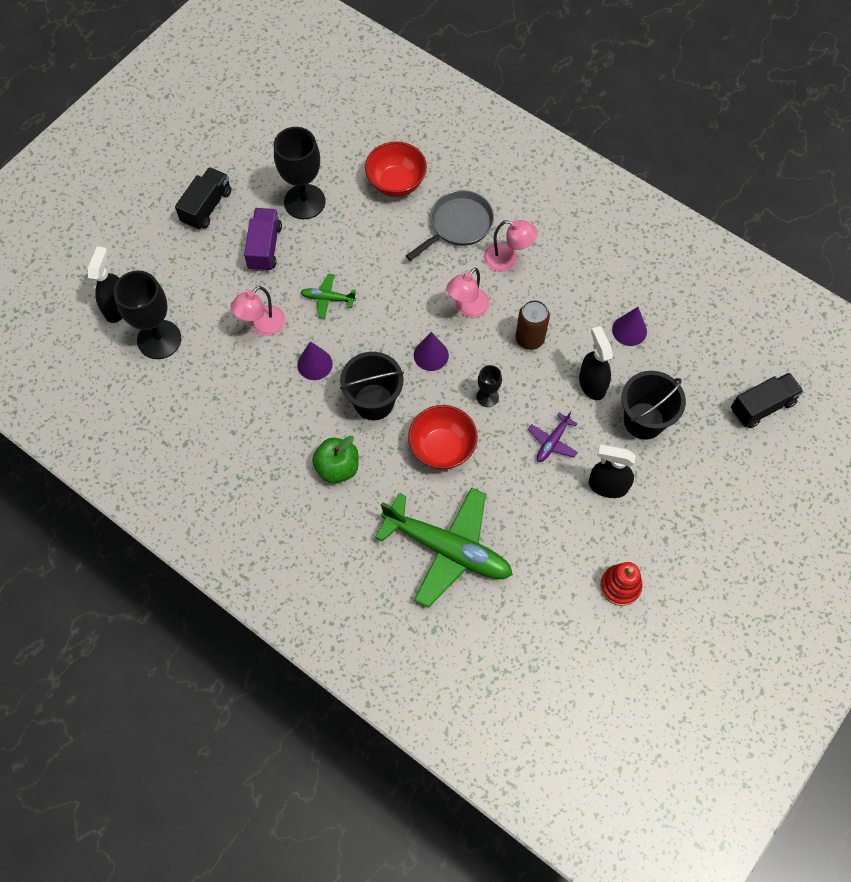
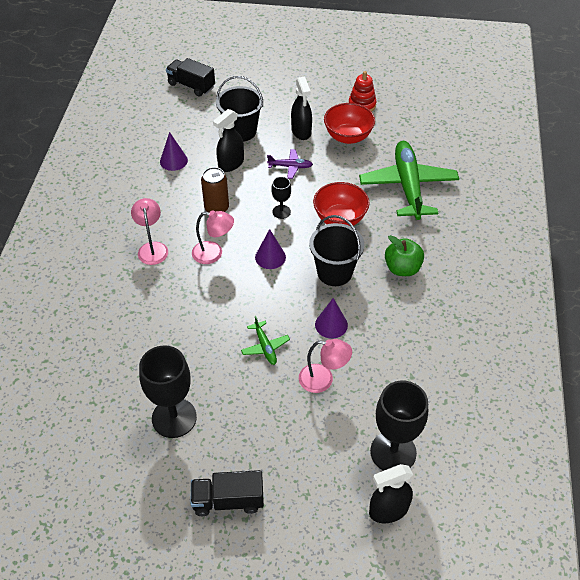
camera: 120 degrees left, 15 degrees down
purple truck [244,208,282,272] -> none
red bowl [365,141,427,197] -> red bowl moved to [324,103,375,144]
grey pan [406,190,494,261] -> none

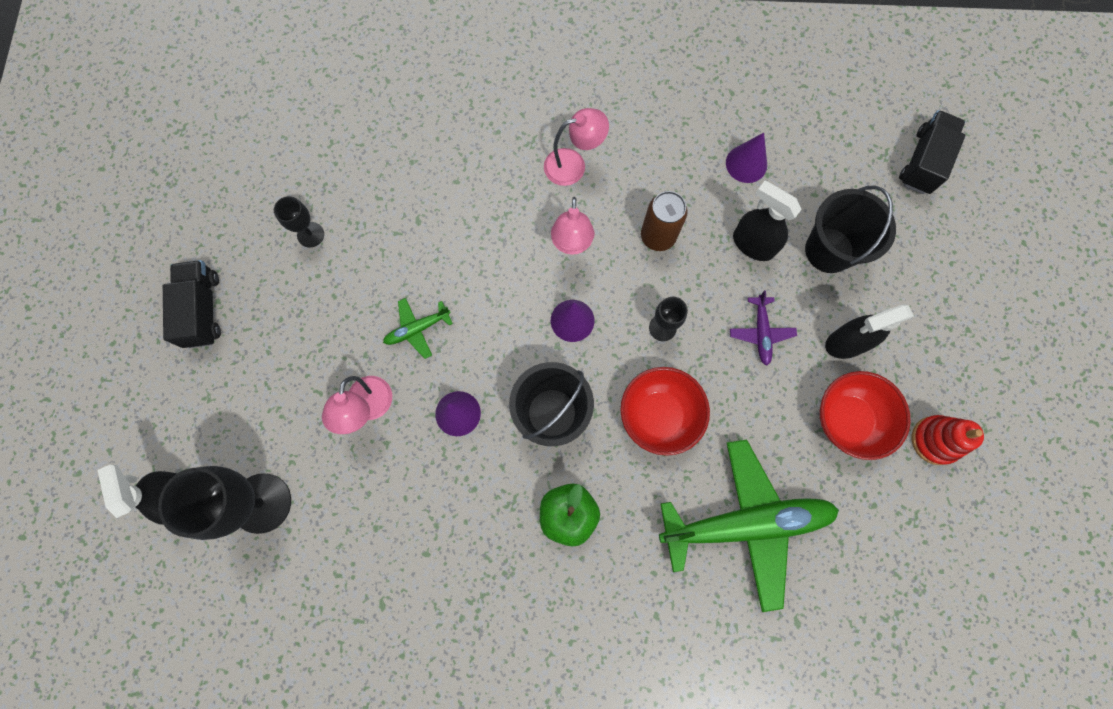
camera: 85 degrees right, 25 degrees up
black goblet [139,345,197,438] -> black goblet [274,196,324,248], size x0.50

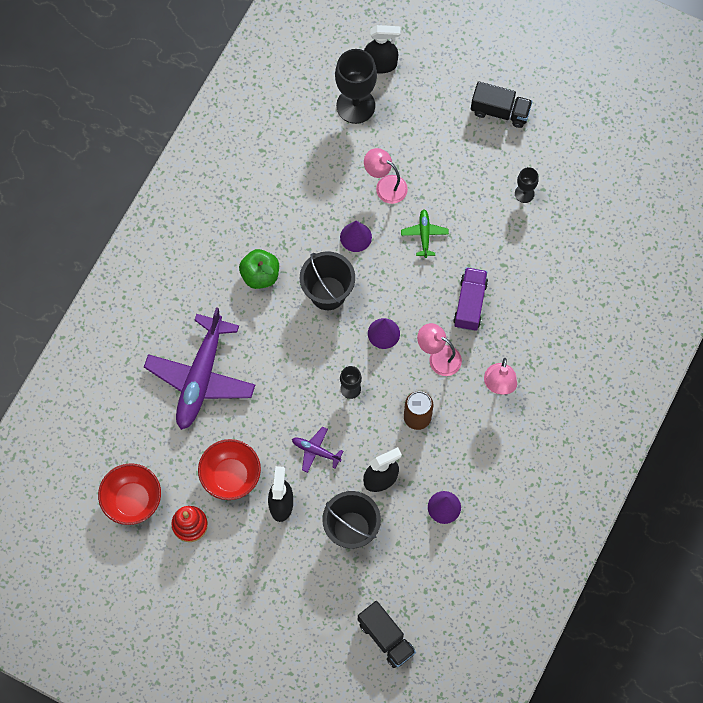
camera: 115 degrees right, 5 degrees down
red bowl [621,367,710,456] -> red bowl moved to [98,463,161,525]
green plane [659,439,839,612] -> purple plane [144,307,255,430]
none -> purple truck [453,267,488,331]

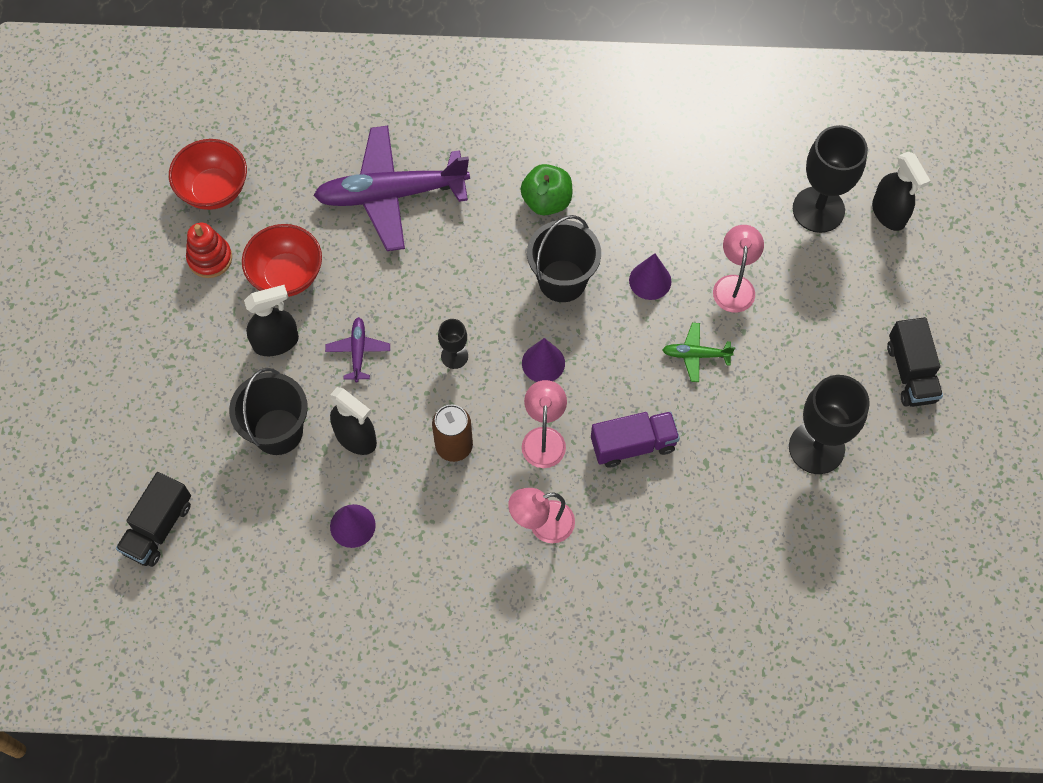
camera: 65 degrees right, 5 degrees down
green plane [401,209,449,258] -> green plane turned 150 degrees counterclockwise [662,323,735,382]
black goblet [515,167,539,203] -> black goblet [789,375,870,474], size x1.99

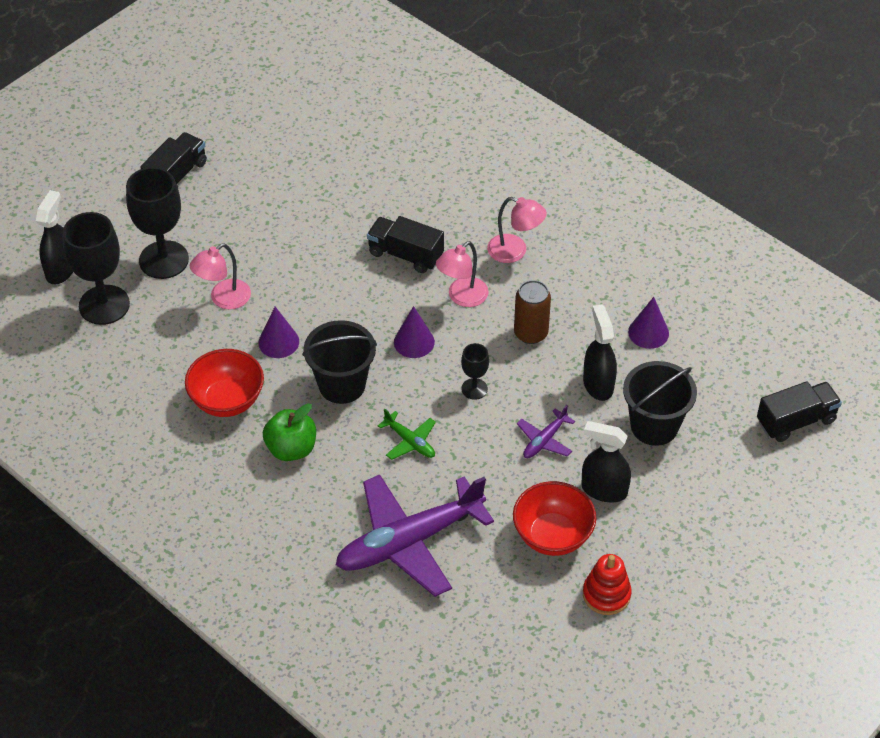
camera: 140 degrees left, 15 degrees down
red bowl [169,139,247,210] -> red bowl moved to [185,349,264,417]
purple plane [313,126,470,251] -> purple plane turned 120 degrees clockwise [336,474,494,597]
purple truck [591,411,680,467] -> black truck [367,216,444,273]
green plane [662,323,735,382] -> green plane moved to [378,409,436,460]
black goblet [789,375,870,474] -> black goblet moved to [126,167,189,279]

